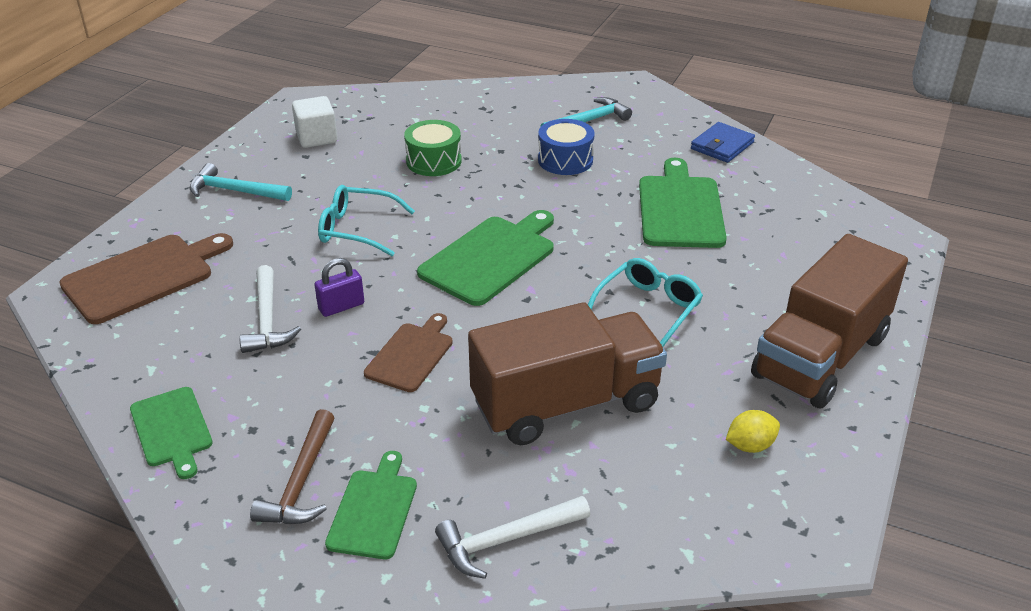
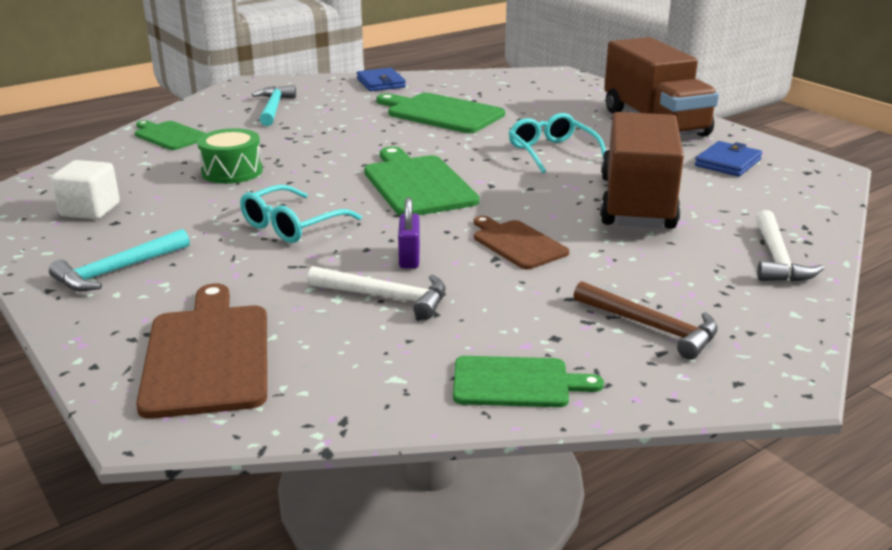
camera: 60 degrees left, 10 degrees down
green cutting board [325,451,417,559] -> green cutting board moved to [135,120,206,150]
blue drum [538,119,595,175] -> none
yellow lemon [726,410,780,453] -> blue wallet [695,141,762,176]

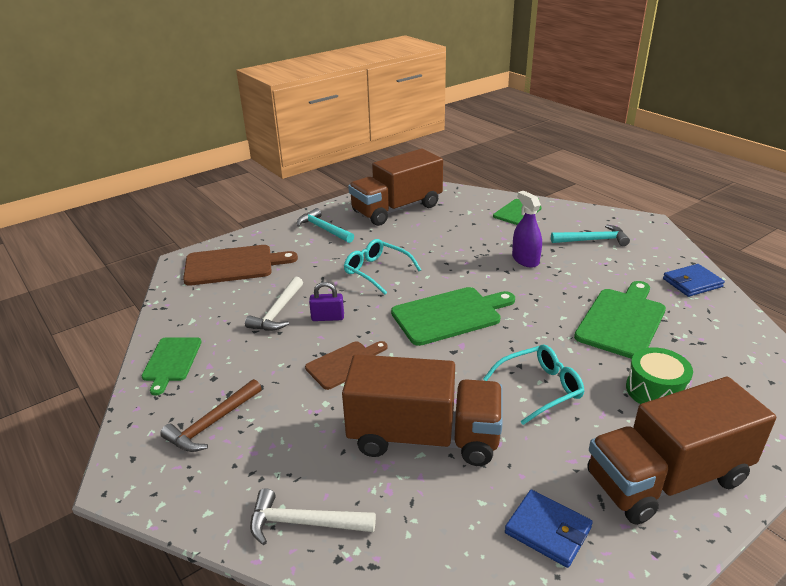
camera: 90 degrees right, 5 degrees up
white cube [51,160,120,220] -> brown truck [348,149,443,226]
green drum [197,128,263,184] -> green drum moved to [626,347,693,404]
none -> purple spray bottle [512,191,542,268]

